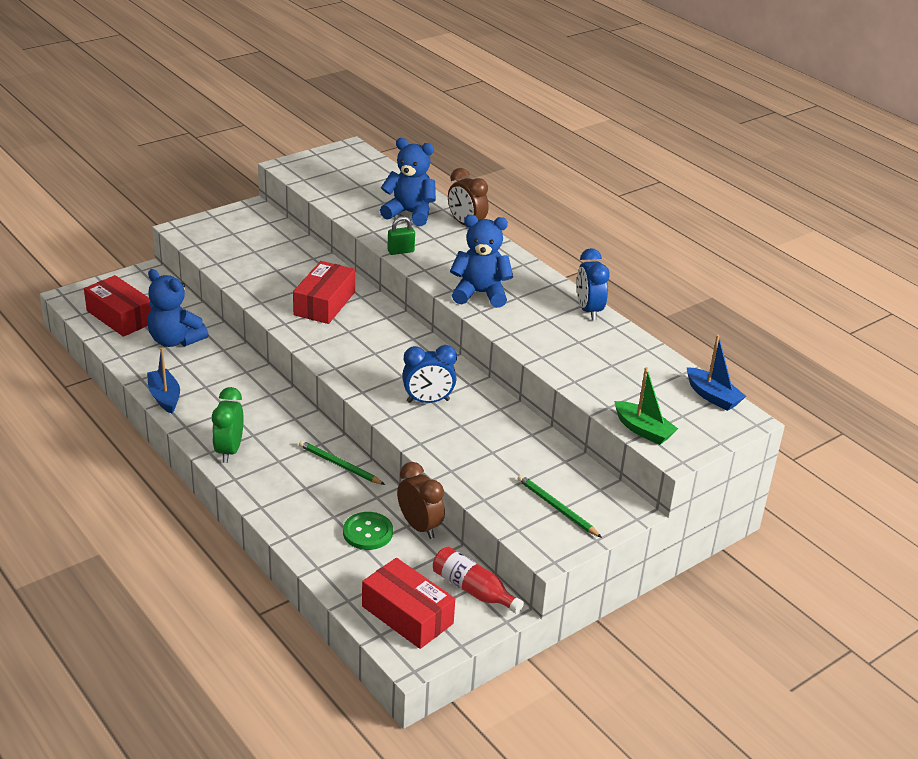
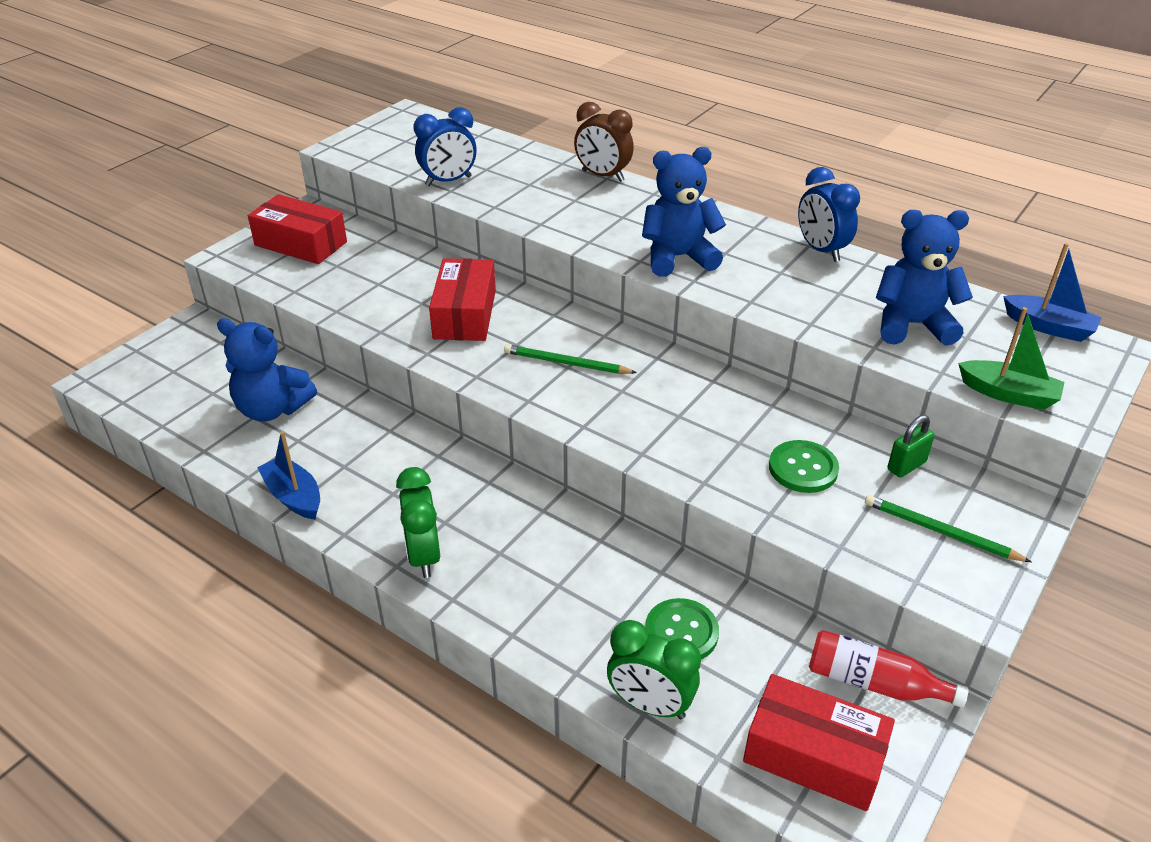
camera: 15 degrees left, 5 degrees up
red box [84,275,151,337] -> red box moved to [248,194,347,264]
green pencil [299,440,385,485] -> green pencil moved to [504,344,637,374]
blue teddy bear [380,138,436,226] -> blue teddy bear moved to [876,210,973,346]
green padlock [388,216,415,255] -> green padlock moved to [888,415,935,478]
brown clock [397,462,445,539] -> none
blue clock [402,345,457,403] -> blue clock moved to [413,107,477,186]
none -> green clock [607,620,701,719]
none -> green button [769,440,839,493]

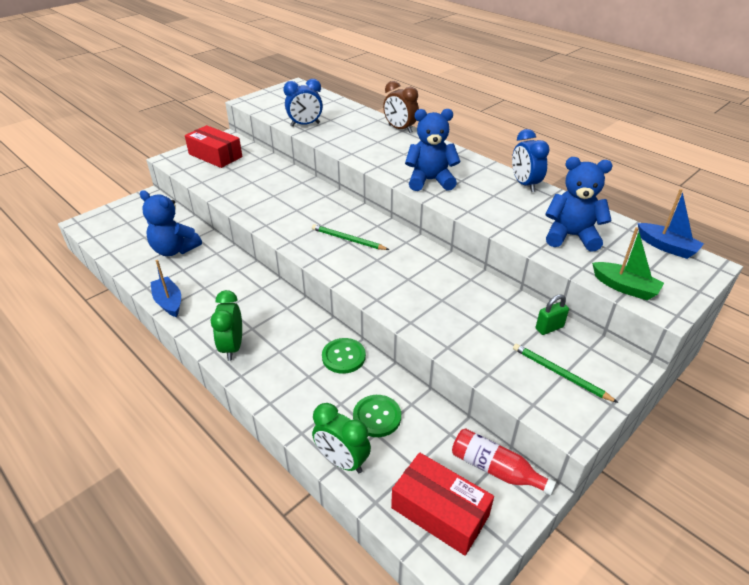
camera: 10 degrees right, 0 degrees up
red box [429,258,496,341] -> none
green button [769,440,839,493] -> green button moved to [322,338,366,374]

